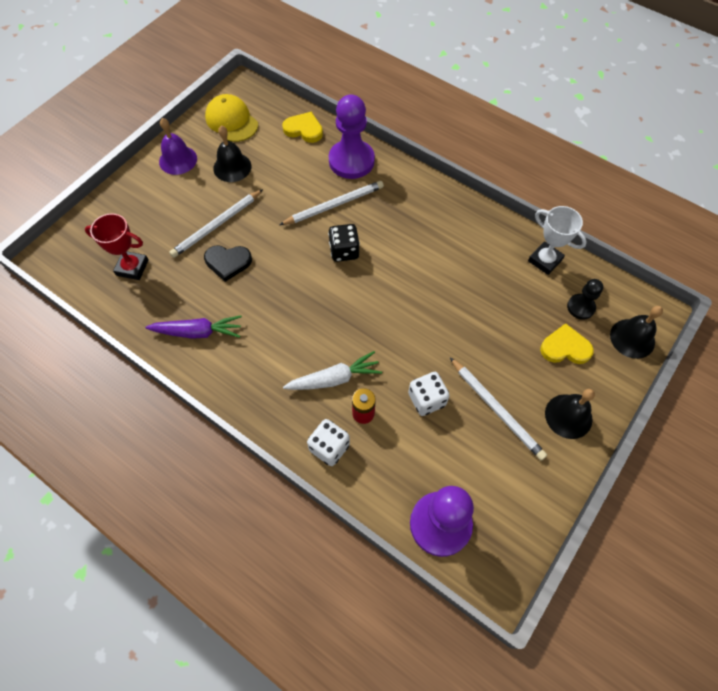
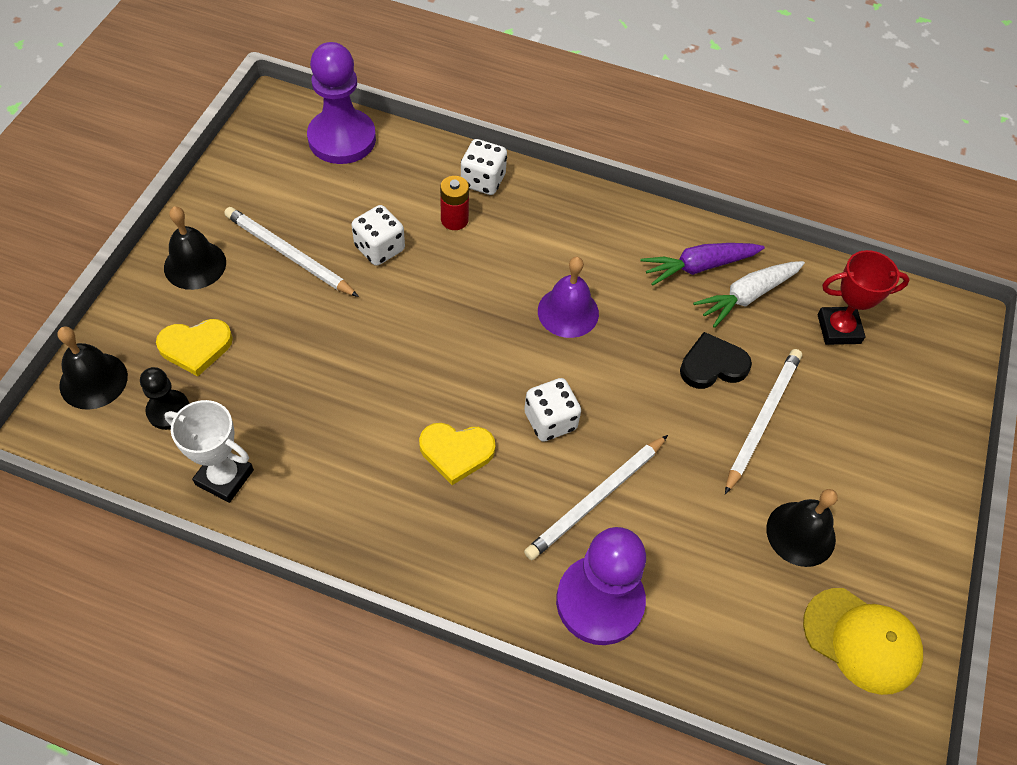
camera: 160 degrees right, 5 degrees down
purple bell [159,118,197,175] -> purple bell moved to [538,257,599,338]
yellow heart [282,112,323,143] -> yellow heart moved to [419,423,496,485]
white carrot [283,351,382,390] -> white carrot moved to [693,261,805,328]
black dice [328,224,360,262] -> white dice [524,378,581,442]

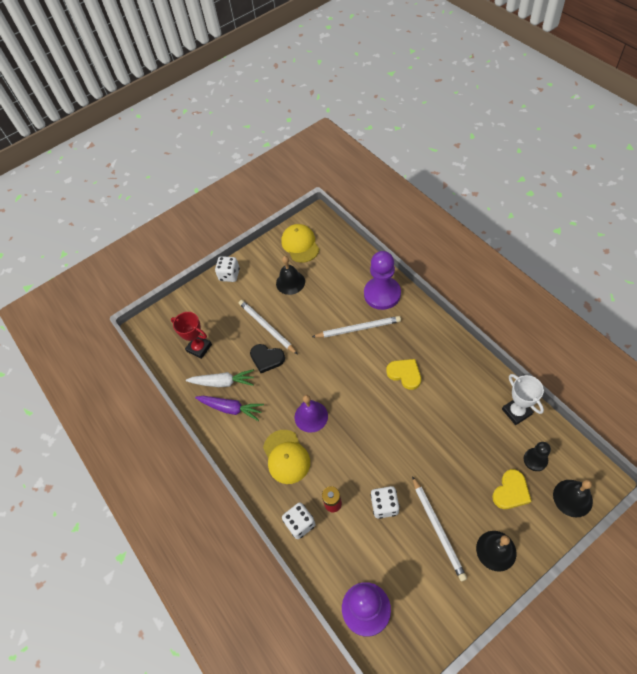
camera: 135 degrees left, 0 degrees up
yellow heart [156,319,233,377] -> yellow heart turned 105 degrees clockwise [492,469,532,509]
white dice [524,378,581,442] -> white dice moved to [215,256,240,282]
white pencil [725,349,802,494] -> white pencil turned 75 degrees clockwise [239,300,298,355]
none -> yellow cap [263,430,310,484]

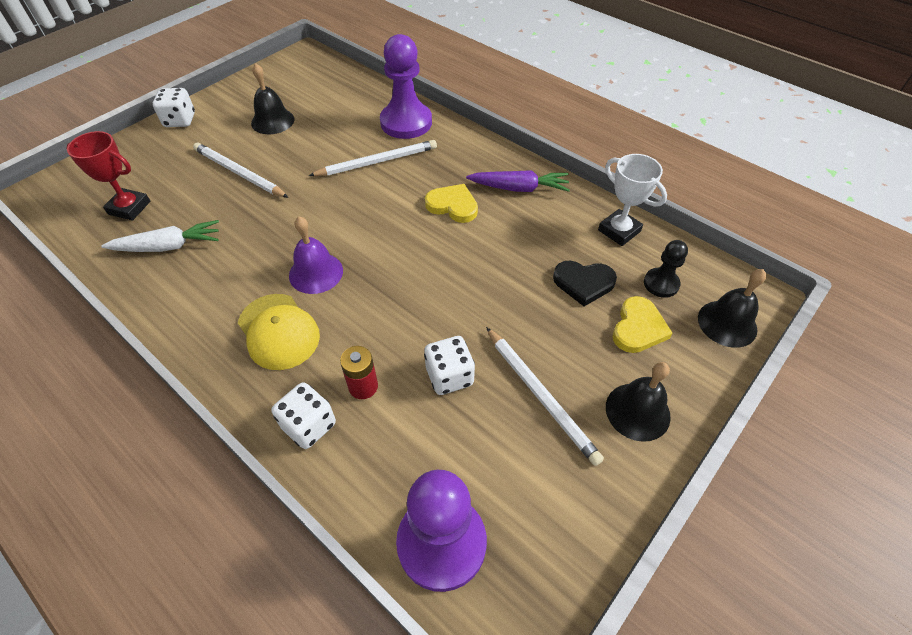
camera: 20 degrees left, 5 degrees down
purple carrot [195,396,264,421] -> purple carrot moved to [466,170,570,192]
black heart [250,344,285,373] -> black heart moved to [553,261,617,306]
yellow cap [281,224,319,263] -> none

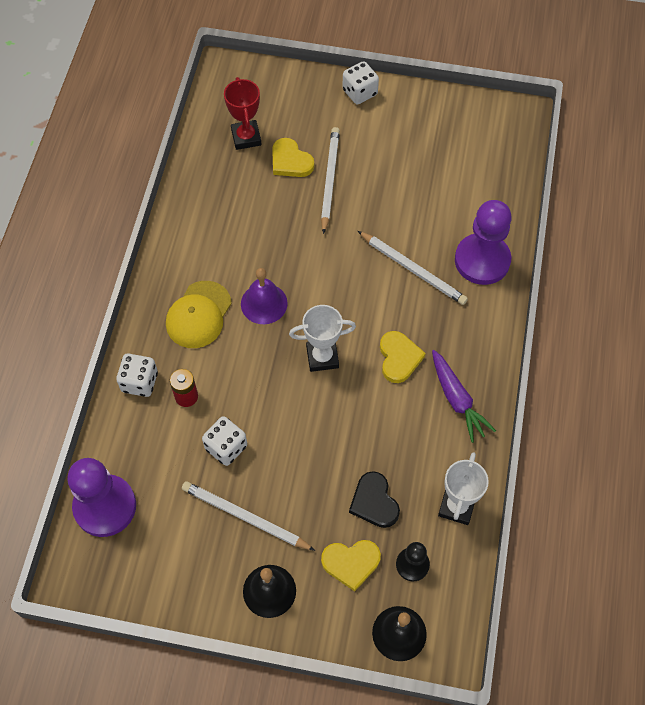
camera: 60 degrees right, 10 degrees up
white carrot [101,220,219,252] -> none
black bell [251,63,294,134] -> none
white pencil [486,327,604,466] -> white pencil turned 90 degrees clockwise [182,481,315,551]
none -> yellow heart [272,138,314,177]
none -> white trophy [289,305,356,372]

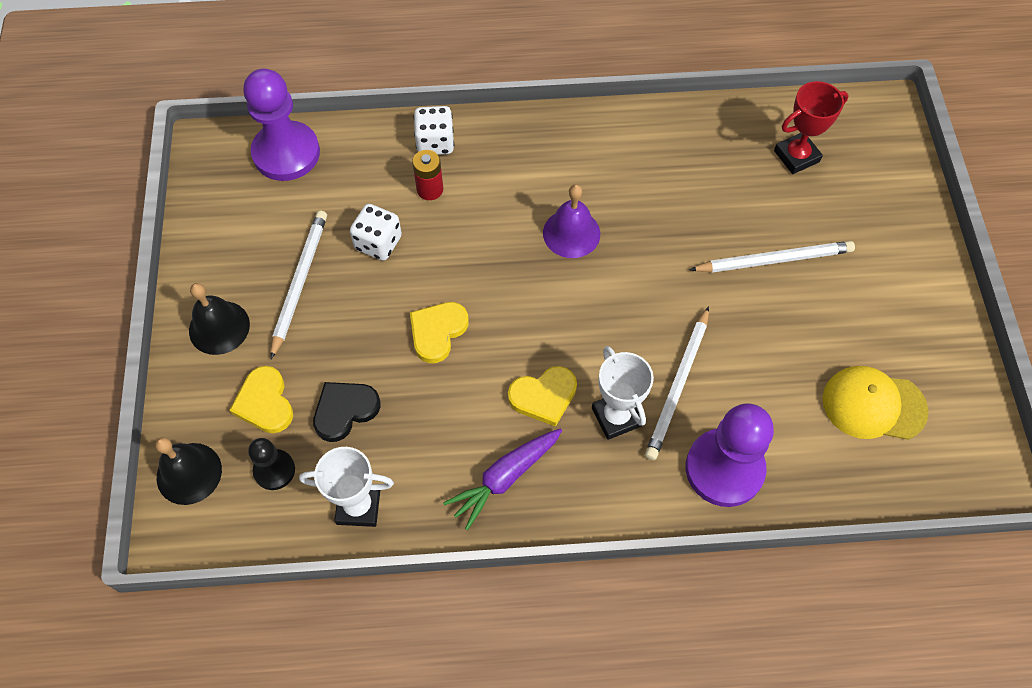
camera: 75 degrees right, 0 degrees up
yellow cap [166,281,232,348] -> yellow cap moved to [822,366,929,440]
yellow heart [272,138,314,177] -> yellow heart moved to [410,302,469,363]
white trophy [289,305,356,372] -> white trophy moved to [592,346,654,440]
white dice [342,61,379,104] -> none

